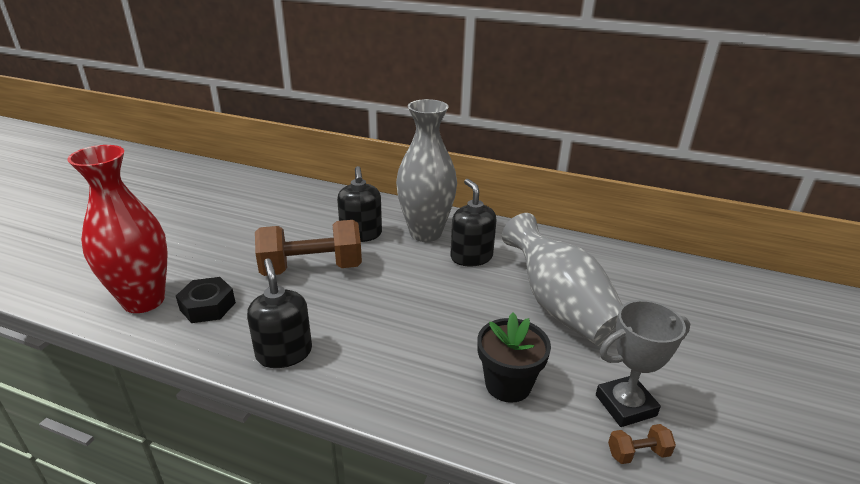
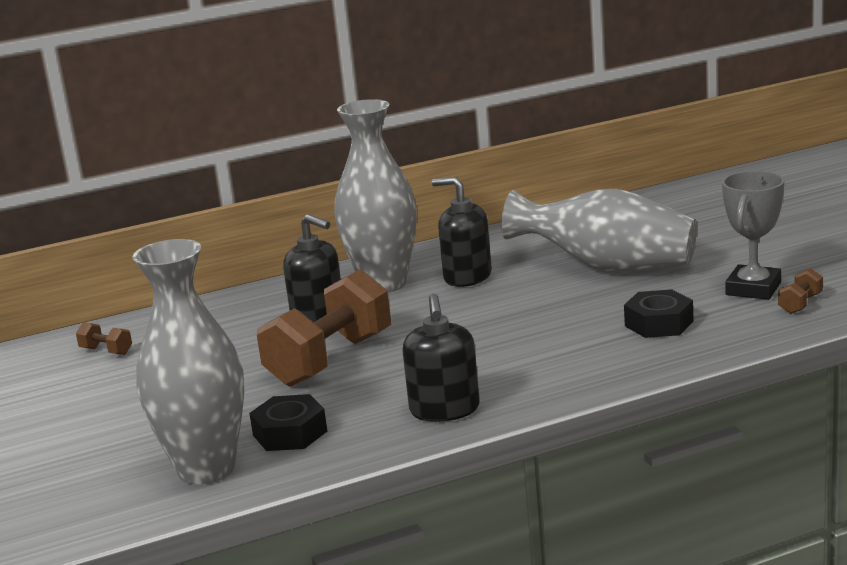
camera: 40 degrees left, 10 degrees down
red vase [67,145,168,313] -> grey vase [132,239,244,484]
black soap dispenser [247,259,312,368] -> black soap dispenser turned 120 degrees counterclockwise [402,294,480,422]
black flower pot [477,312,551,403] -> black nut [624,289,693,338]
none -> brown dumbbell [76,322,132,355]

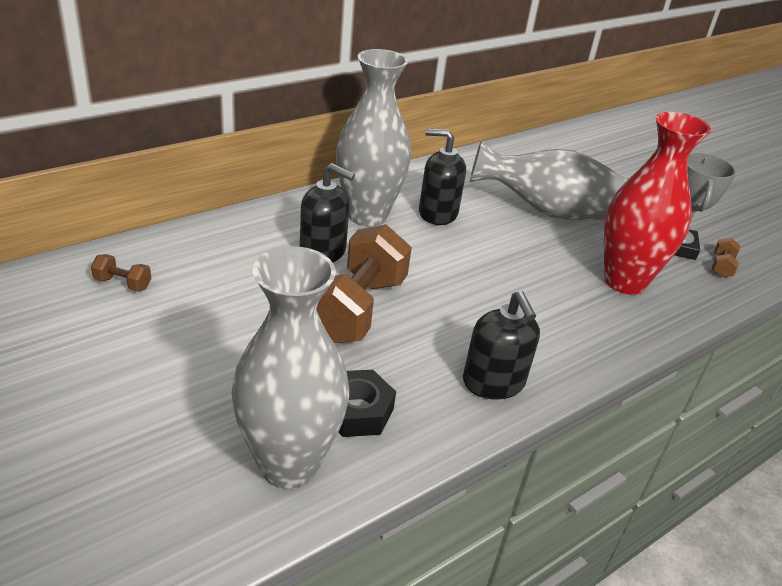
camera: 20 degrees left, 15 degrees up
black nut [624,289,693,338] -> red vase [604,112,711,295]

